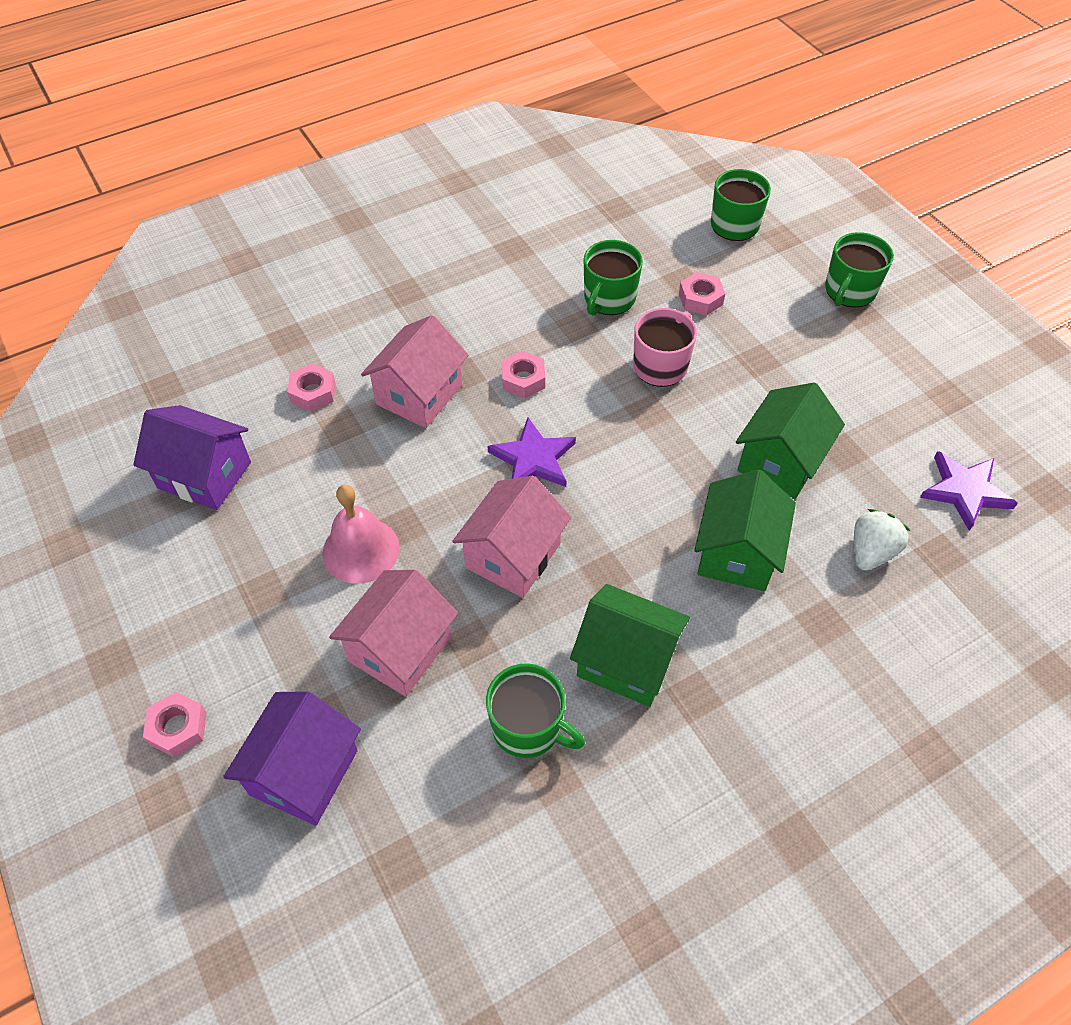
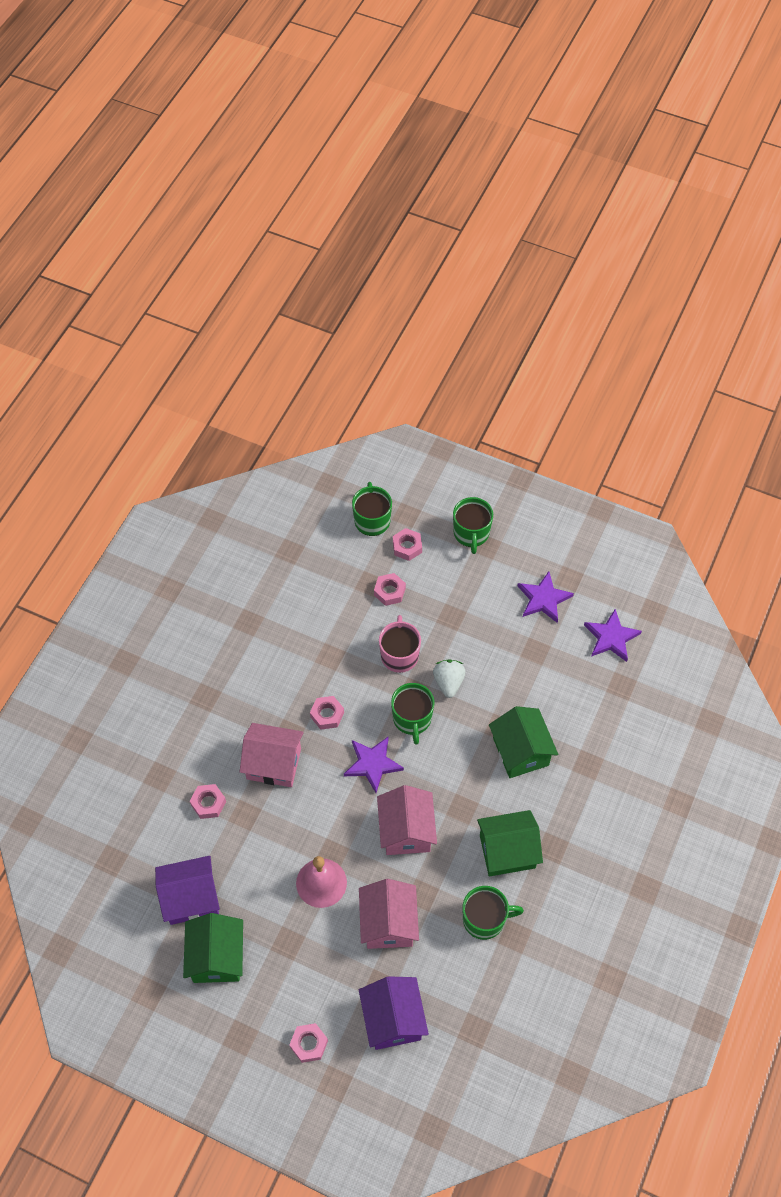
camera: 35 degrees left, 5 degrees up
pink house [361,315,469,428] -> pink house turned 75 degrees counterclockwise [240,723,304,787]
green mug [584,240,643,316] -> green mug moved to [391,683,434,745]
green house [736,382,845,499] -> green house moved to [183,913,243,983]
white strawberry [854,509,910,571] -> white strawberry moved to [433,659,466,698]
none -> pink nut [393,528,422,561]
none -> purple star [517,571,574,623]

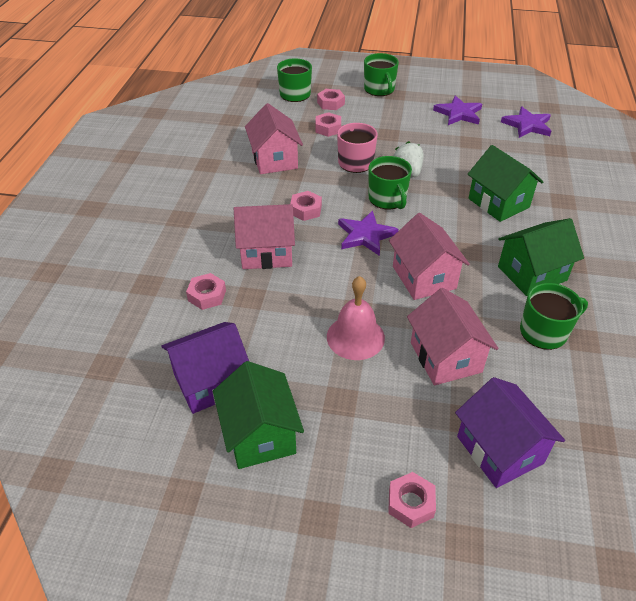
camera: 15 degrees left, 15 degrees down
none -> pink house [245,103,303,174]

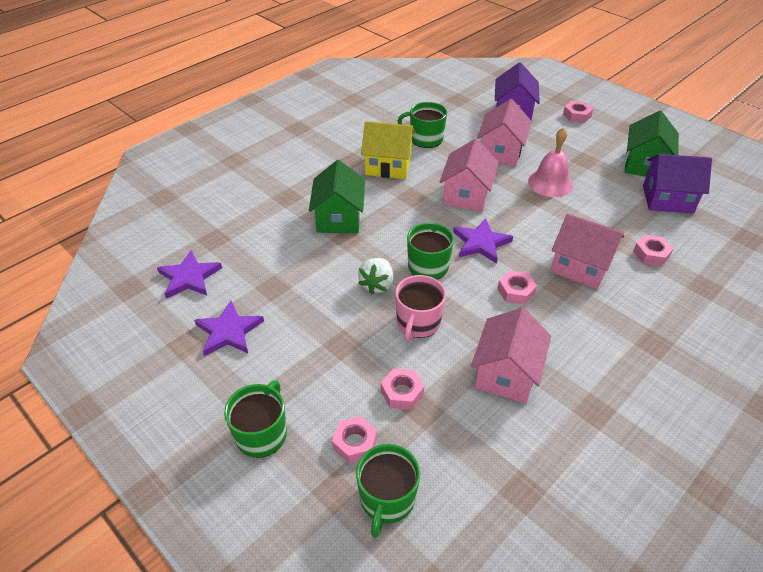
camera: 145 degrees left, 0 degrees up
green house [498,218,584,296] -> yellow house [361,121,415,179]

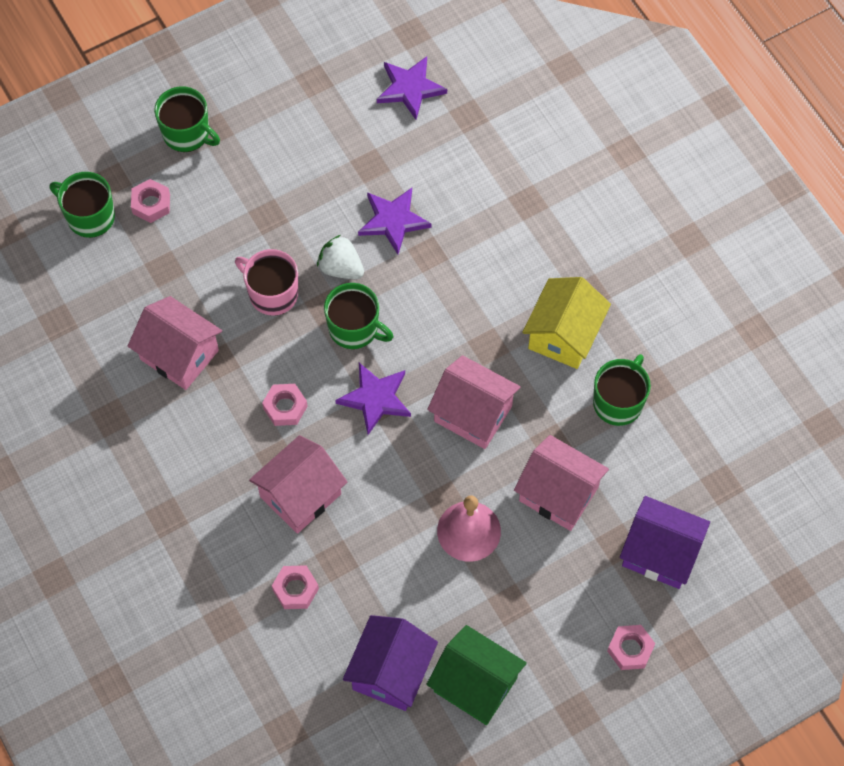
camera: 105 degrees right, 20 degrees up
purple star [194,301,264,356] -> purple star moved to [358,188,431,254]
green house [309,160,365,233] -> none
pink nut [381,369,424,410] -> none

